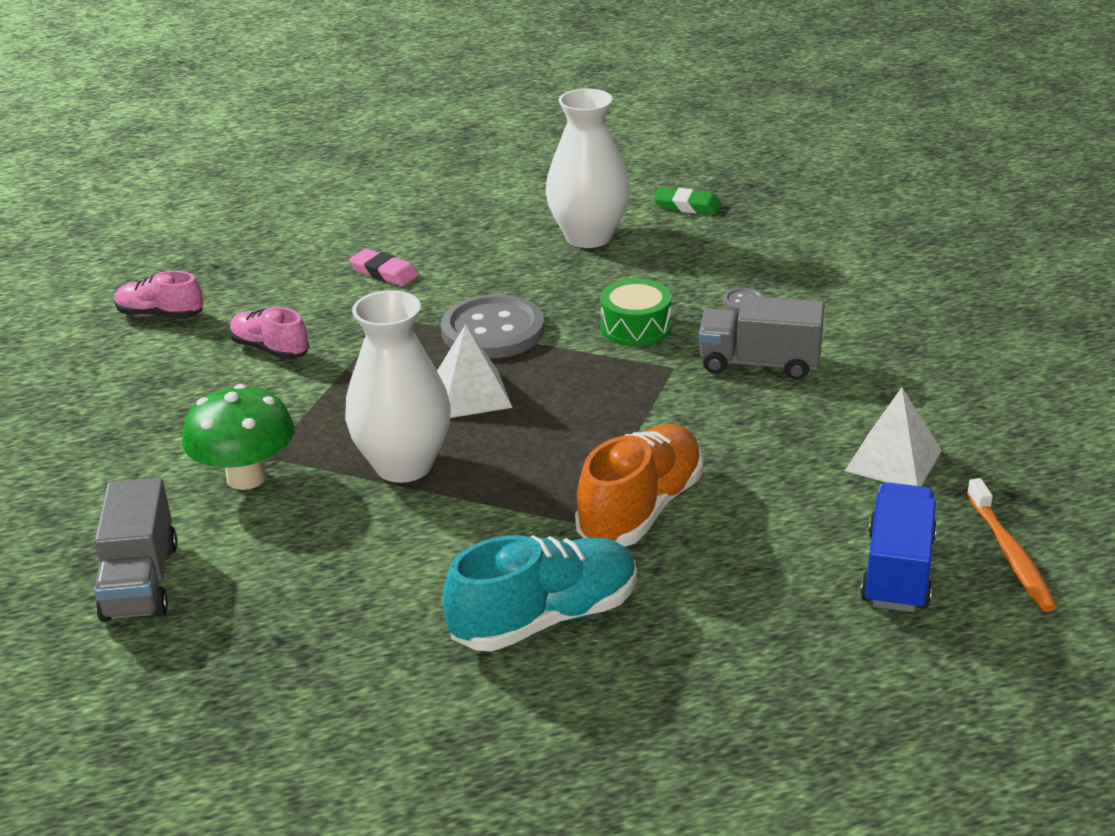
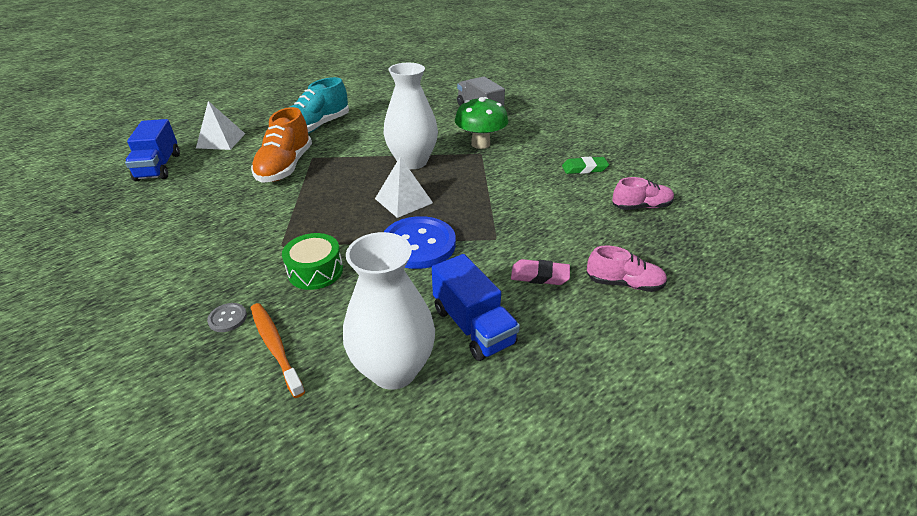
camera: 155 degrees right, 5 degrees up
pink shoe [229,307,309,359] -> pink shoe moved to [587,245,667,292]
grey button [441,294,544,358] -> blue button [384,216,456,269]
green eraser [654,187,721,215] -> green eraser moved to [562,157,609,174]
grey truck [699,296,825,380] -> none
white pyramid [845,387,942,486] -> white pyramid moved to [196,101,245,150]
orange toothbrush [967,478,1057,612] -> orange toothbrush moved to [251,303,305,398]
none -> blue truck [432,254,520,361]

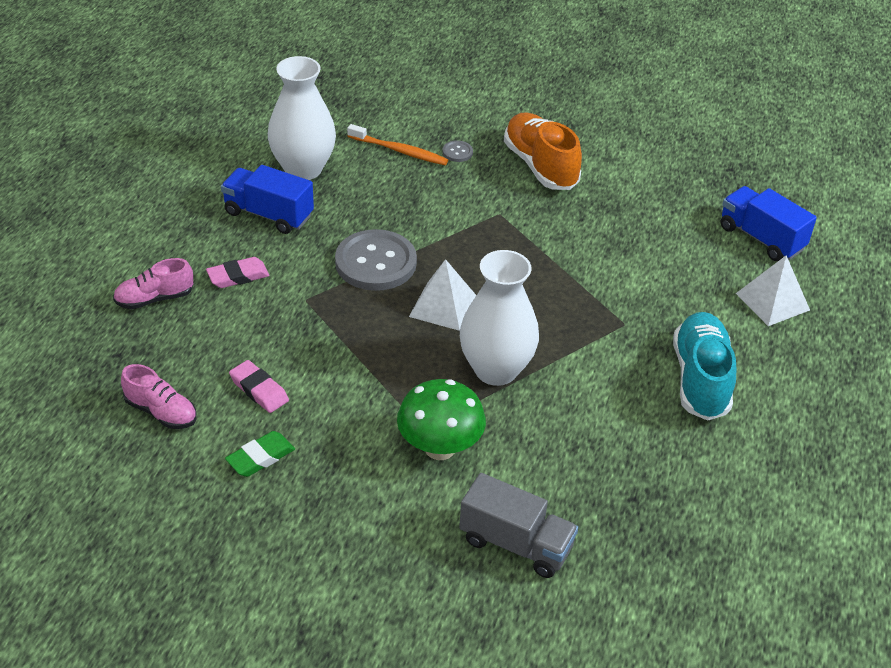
camera: 145 degrees right, 5 degrees up
orange shoe [251,107,312,183] -> orange shoe moved to [504,112,582,190]
green drum [282,233,343,290] -> none
blue button [384,216,456,269] -> grey button [335,229,417,291]
pink shoe [612,177,674,210] -> pink shoe turned 105 degrees counterclockwise [121,364,196,429]
none -> pink eraser [229,360,289,413]

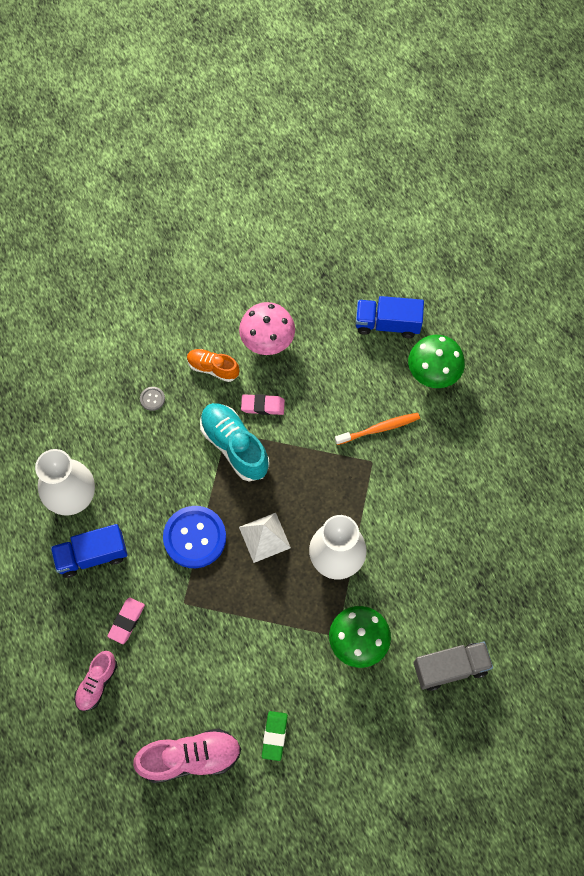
camera: 40 degrees left, 25 degrees up
pink shoe [121,364,196,429] -> pink shoe [133,728,241,783], size x1.64
pink eraser [229,360,289,413] -> pink eraser moved to [241,394,285,415]
grey button [335,229,417,291] -> blue button [163,506,226,568]
orange toothbrush [347,124,448,165] -> orange toothbrush moved to [335,413,420,445]
orange shoe [504,112,582,190] -> orange shoe [187,349,240,382], size x0.61
turquoise shoe [673,312,736,420] -> turquoise shoe moved to [200,403,269,481]
white pyramid [736,255,810,326] -> green mushroom [408,335,465,388]
none -> pink mushroom [239,302,295,355]

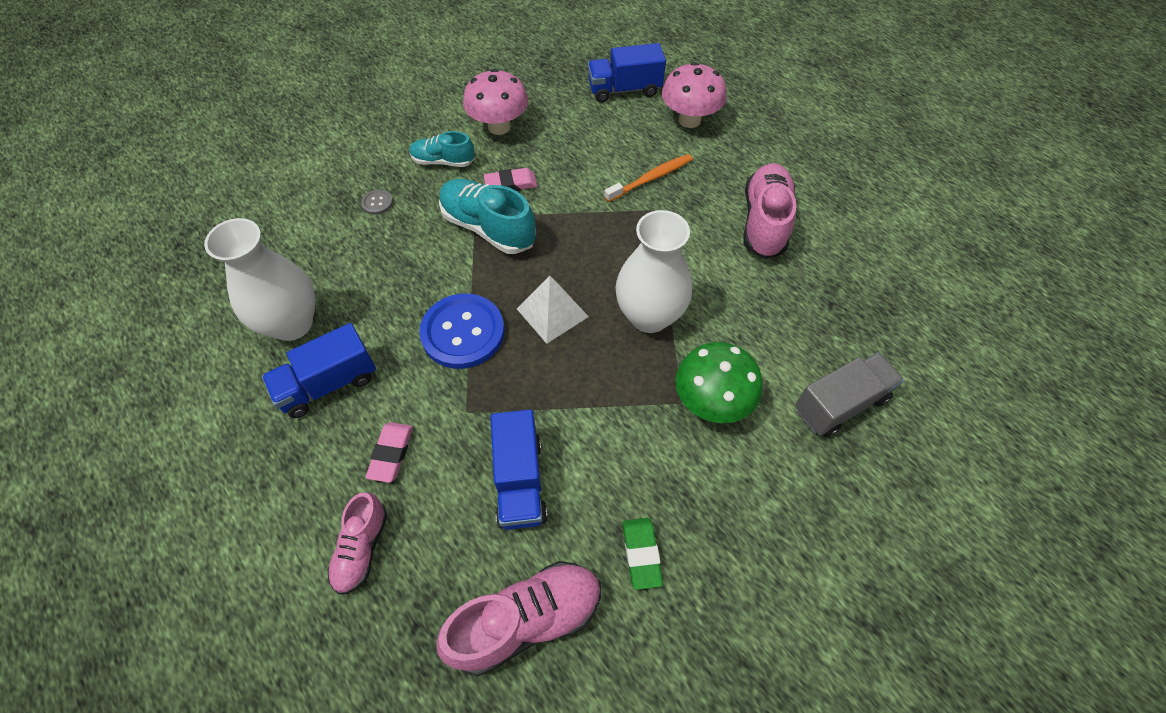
camera: 15 degrees left, 10 degrees down
orange shoe [187,349,240,382] -> turquoise shoe [409,131,475,167]
green mushroom [408,335,465,388] -> pink mushroom [662,62,727,128]
none -> blue truck [490,410,548,530]
none -> pink shoe [744,163,796,259]

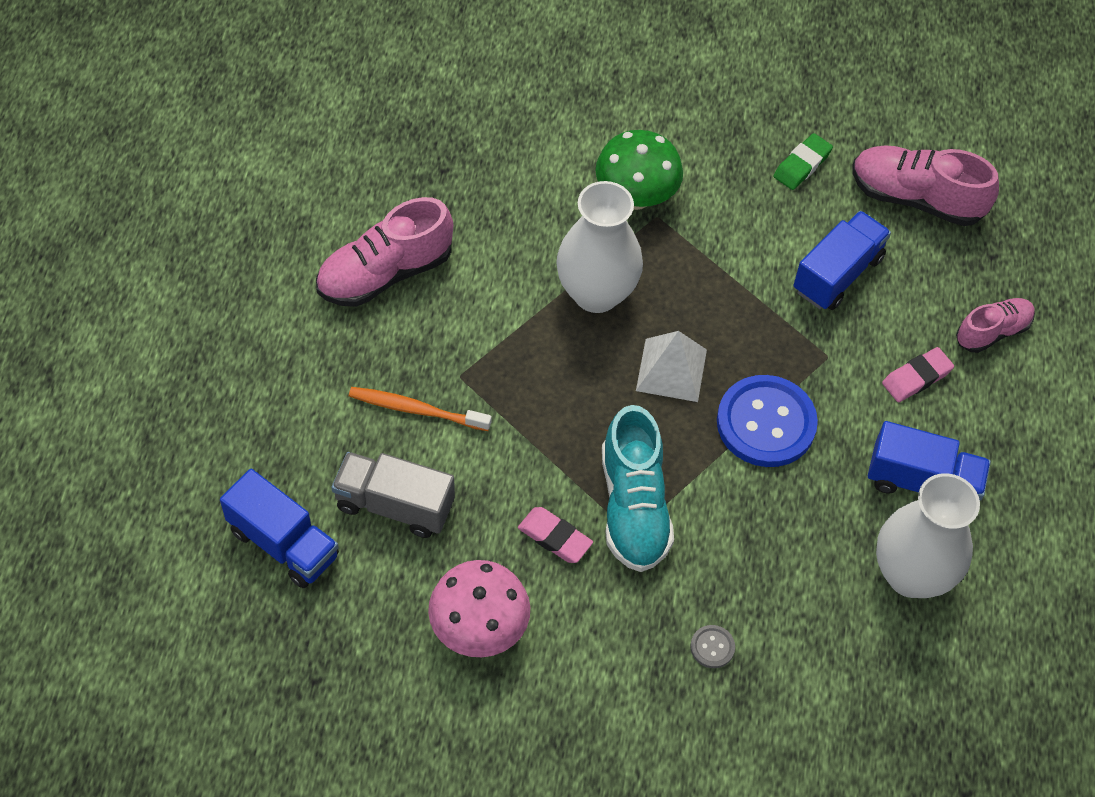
camera: 135 degrees left, 0 degrees up
turquoise shoe [409,131,475,167] -> none
pink mushroom [662,62,727,128] -> none
grey truck [795,352,904,437] -> grey truck moved to [331,452,455,538]

